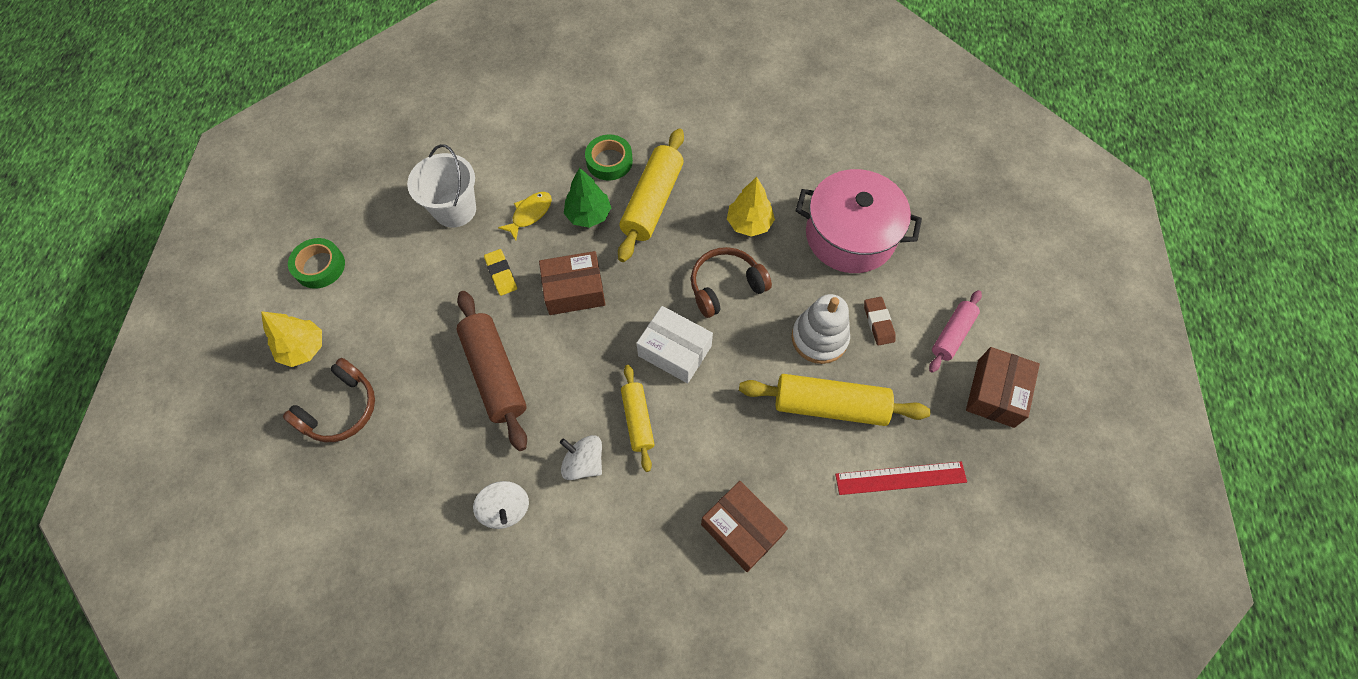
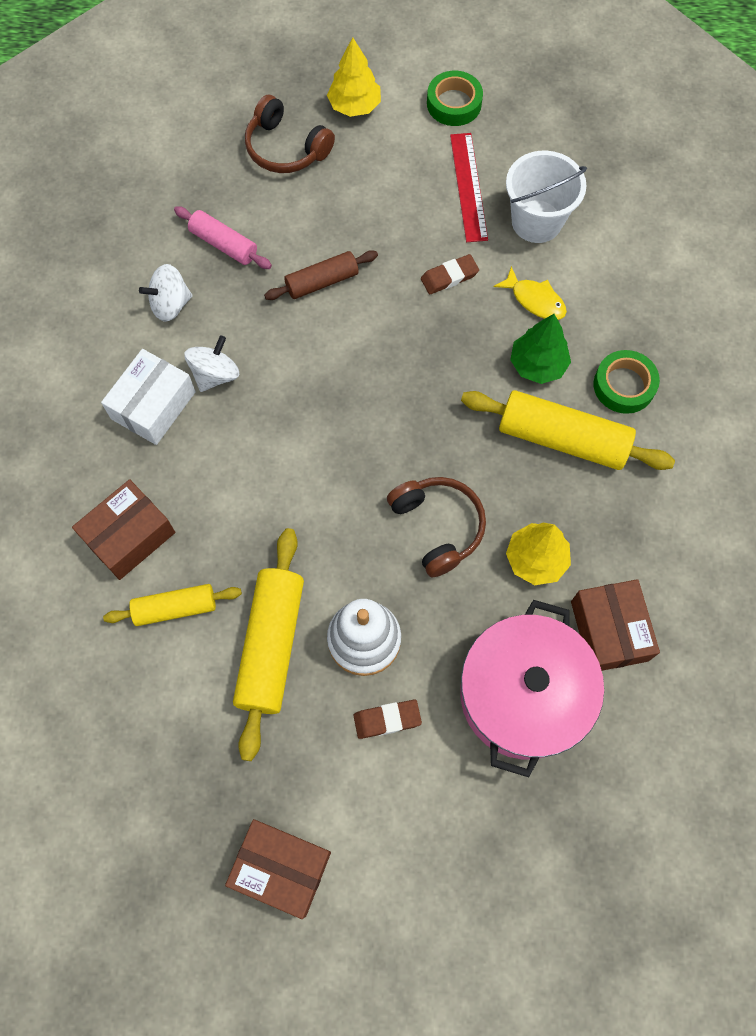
camera: 90 degrees right, 5 degrees up
brown rolling pin [456,291,527,451] -> brown rolling pin [264,250,378,300], size x0.60
yellow eraser [484,249,517,296] -> brown eraser [421,254,479,294]
brown box [539,251,605,315] -> brown box moved to [571,579,660,671]
yellow rolling pin [621,365,655,472] -> yellow rolling pin moved to [103,584,242,626]
white box [637,306,713,383] -> white box moved to [101,349,196,445]
red ruler [835,461,967,495] -> red ruler moved to [450,133,488,242]
pink rolling pin [929,290,982,373] -> pink rolling pin moved to [174,206,272,269]

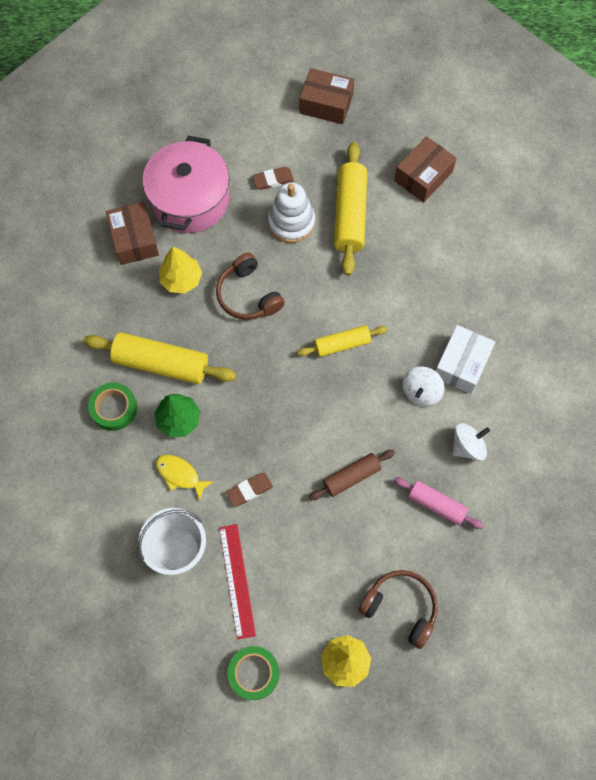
camera: 175 degrees right, 0 degrees up
brown box [72,479,175,580] -> brown box moved to [394,136,457,202]
yellow rolling pin [103,584,242,626] -> yellow rolling pin moved to [298,325,387,357]

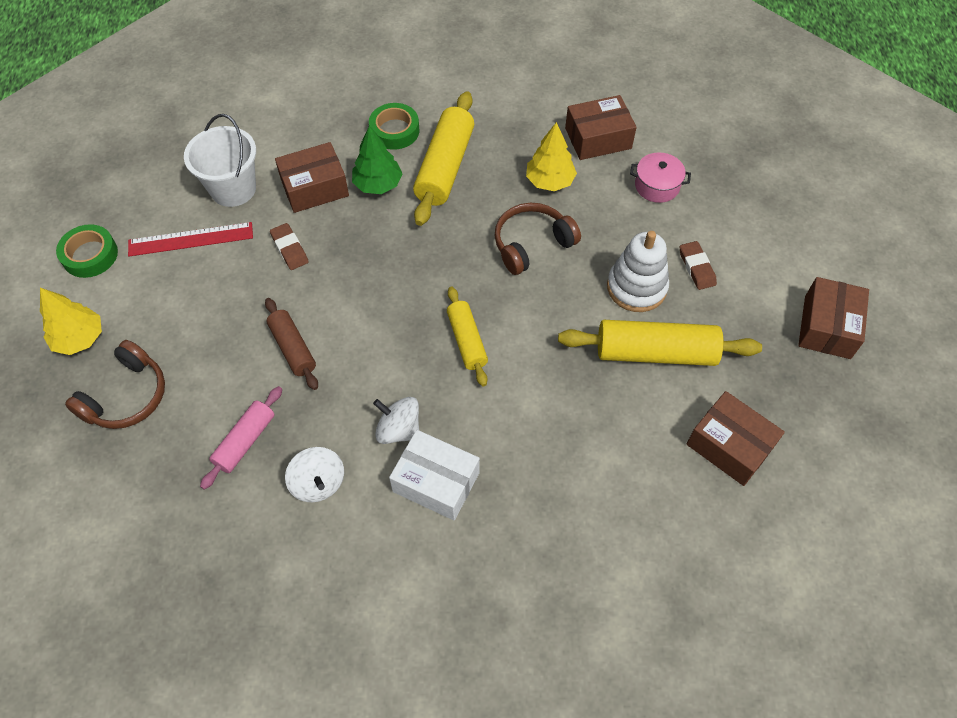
camera: 90 degrees right, 10 degrees down
pink pot [142,136,230,233] -> pink pot [630,153,691,203], size x0.47
yellow fish [156,455,214,500] -> brown box [275,142,349,213]

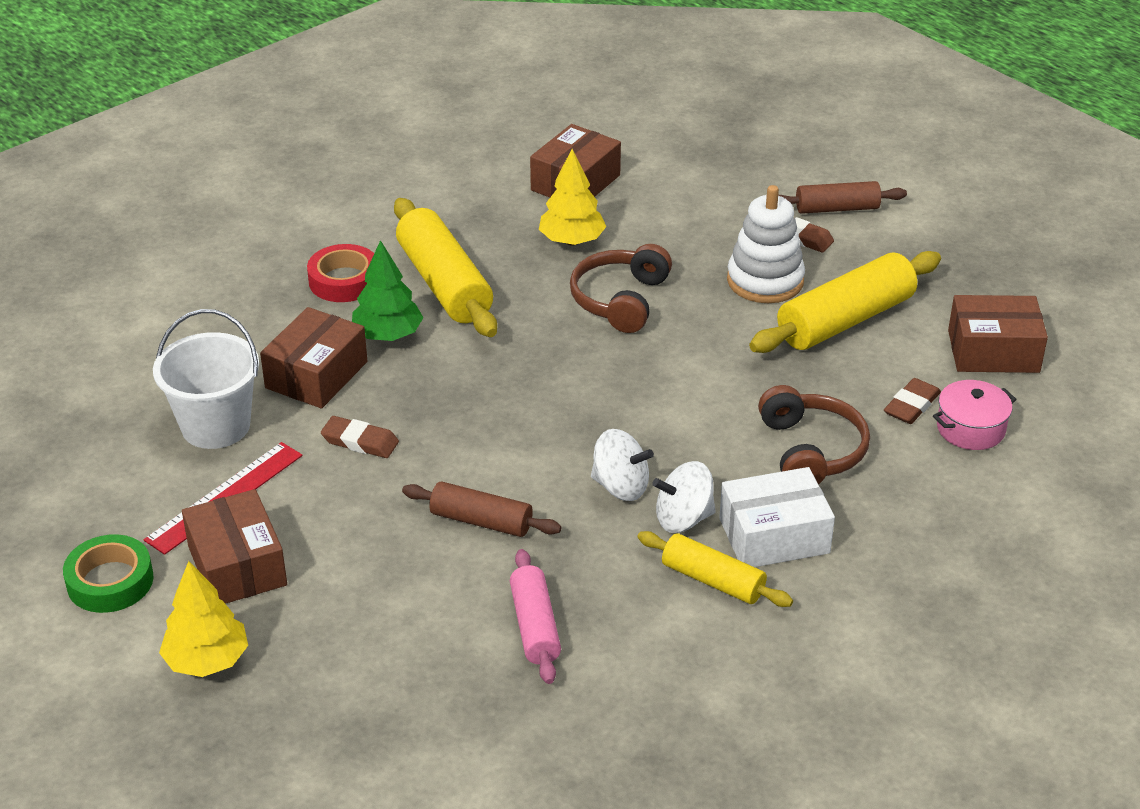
camera: 40 degrees left, 20 degrees down
brown headphones [65,340,165,429] -> brown headphones moved to [758,385,870,484]
white spinning top [285,447,344,502] -> white spinning top moved to [591,429,654,501]
green tape [369,103,419,150] -> red tape [307,244,374,302]
yellow rolling pin [447,287,488,387] -> yellow rolling pin moved to [638,531,793,607]
pink pot [630,153,691,203] -> pink pot moved to [933,380,1017,450]
brown box [798,277,869,359] -> brown box moved to [182,489,287,604]
none -> brown rolling pin [778,181,907,214]
none -> brown eraser [884,378,941,424]

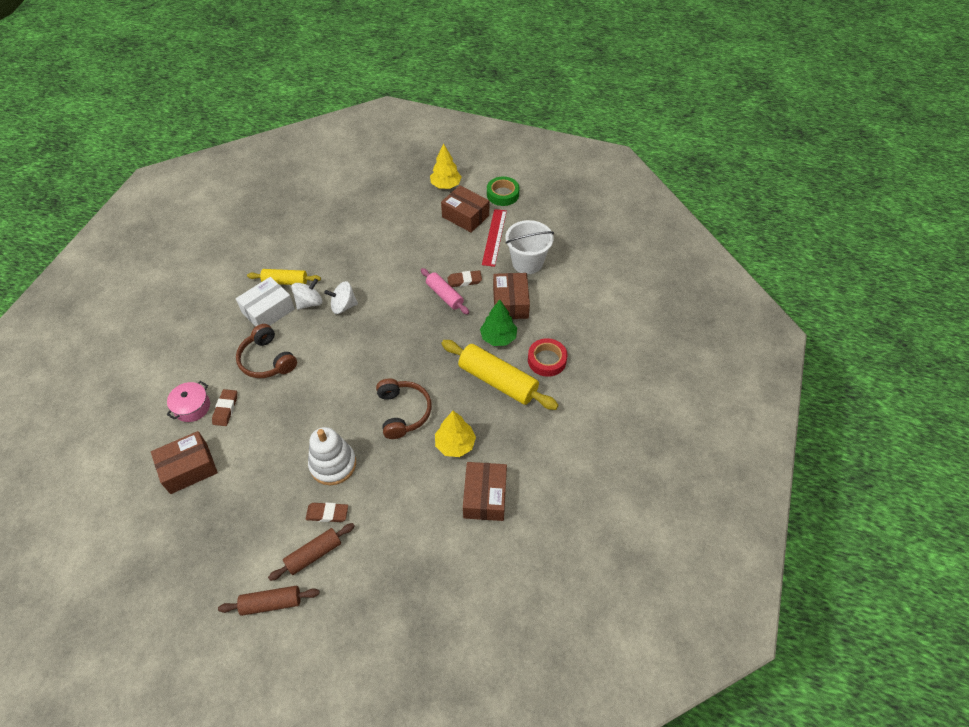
camera: 150 degrees right, 15 degrees up
brown rolling pin [402,482,561,537] -> brown rolling pin moved to [218,586,320,616]
pink rolling pin [510,549,561,684] -> pink rolling pin moved to [421,268,469,315]
yellow rolling pin [749,251,941,353] -> none

